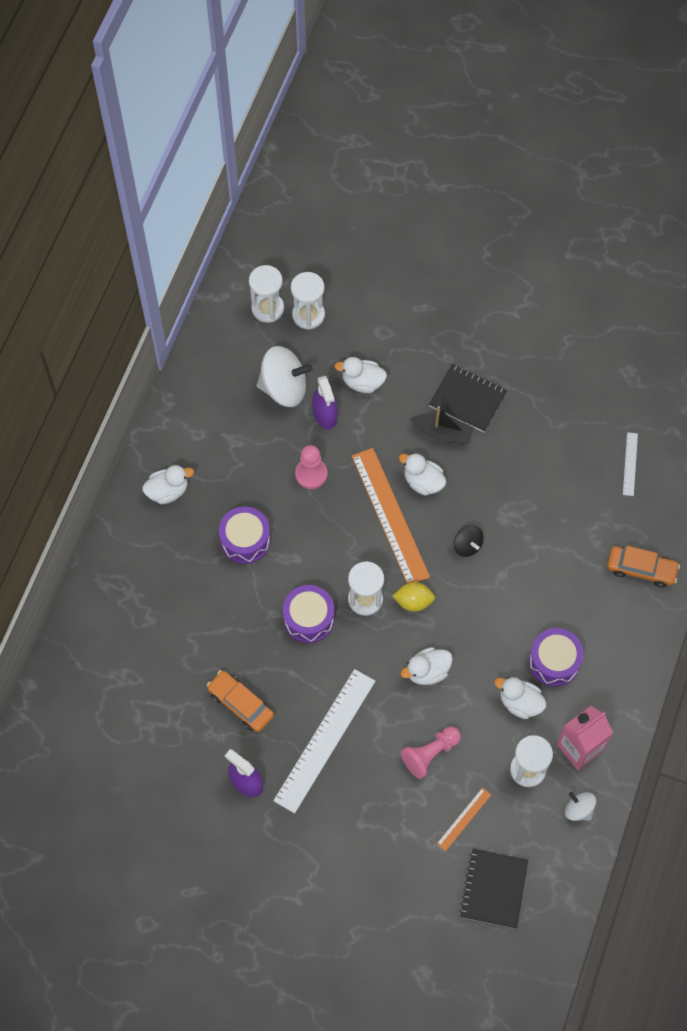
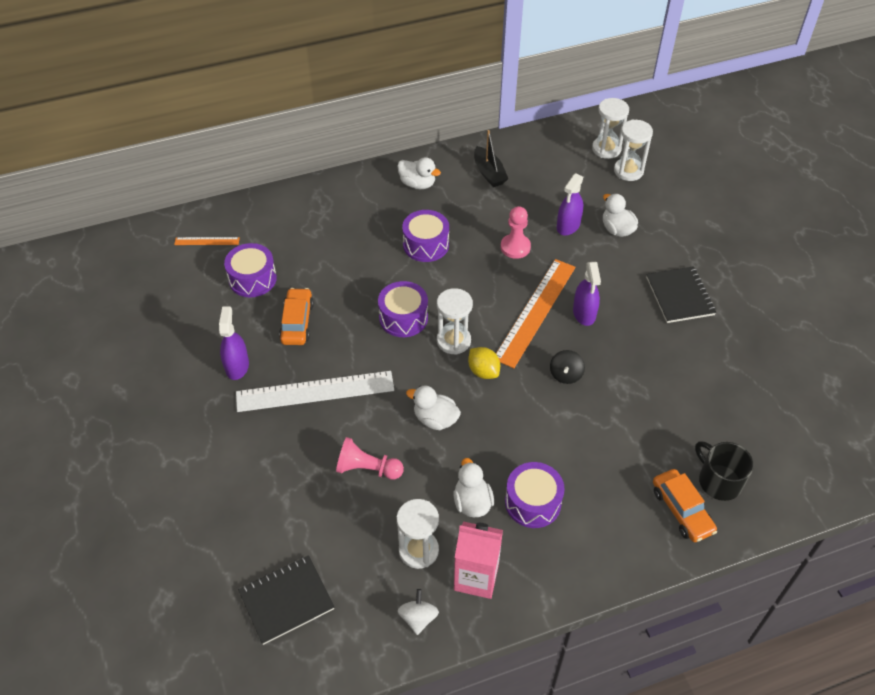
camera: 50 degrees right, 15 degrees down
white spinning top [257,346,312,407] -> none
white duck [399,453,446,496] -> purple spray bottle [573,262,601,326]
black boat [410,406,474,444] -> black boat moved to [474,130,508,187]
orange ruler [437,788,491,851] -> orange ruler moved to [174,237,240,245]
white ruler [623,432,638,496] -> none
none -> purple drum [224,243,277,297]
none -> black mug [695,441,754,501]

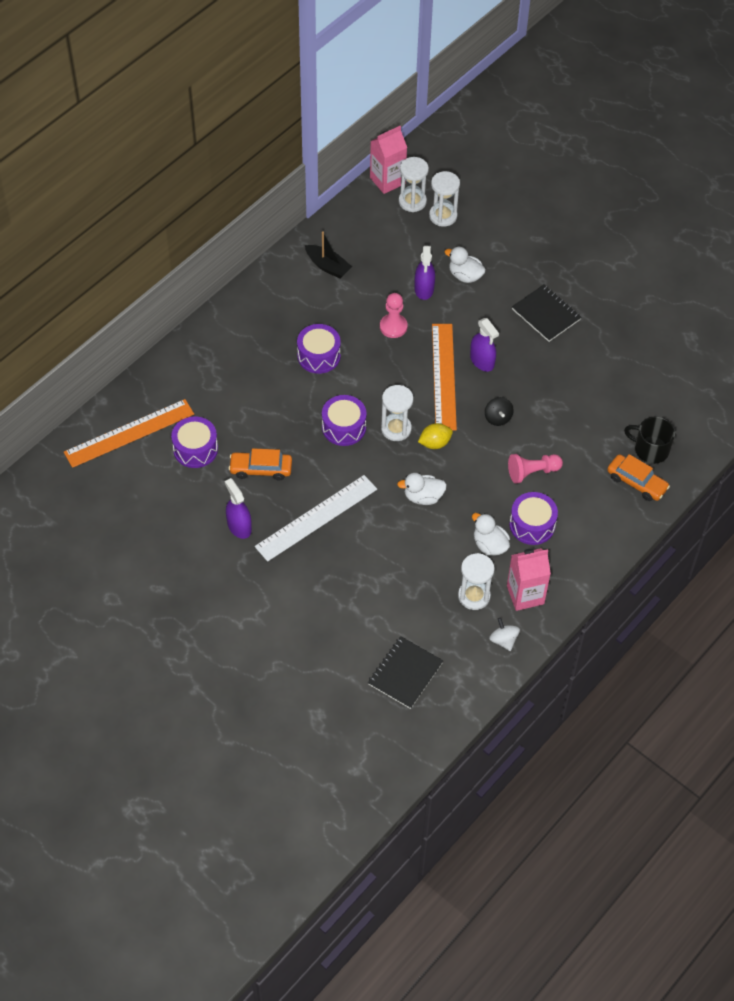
camera: 30 degrees left, 5 degrees up
orange ruler [174,237,240,245] -> orange ruler [64,399,194,468], size x2.16
orange car [279,288,314,345] -> orange car turned 60 degrees counterclockwise [228,448,292,480]
pink pawn [336,437,404,479] -> pink pawn moved to [508,454,563,483]
white duck [397,157,441,189] -> none
yellow lemon [468,347,500,379] -> yellow lemon turned 45 degrees counterclockwise [418,423,453,449]
none -> pink carton [370,126,407,194]

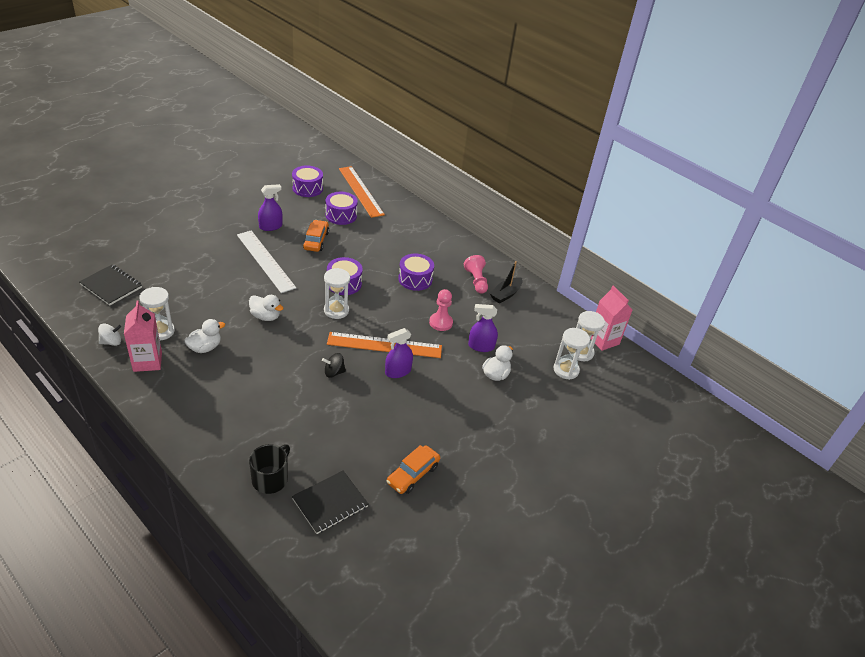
camera: 90 degrees right, 15 degrees down
white duck [397,473,447,505] -> white duck turned 120 degrees clockwise [249,295,284,321]
yellow lemon [418,423,453,449] -> none
pink pawn [508,454,563,483] -> pink pawn moved to [464,255,488,294]
purple drum [510,492,558,545] -> purple drum moved to [292,165,323,197]
black notebook [512,285,582,342] -> black notebook moved to [292,471,369,534]
orange car [607,454,670,501] -> orange car moved to [386,445,440,494]

